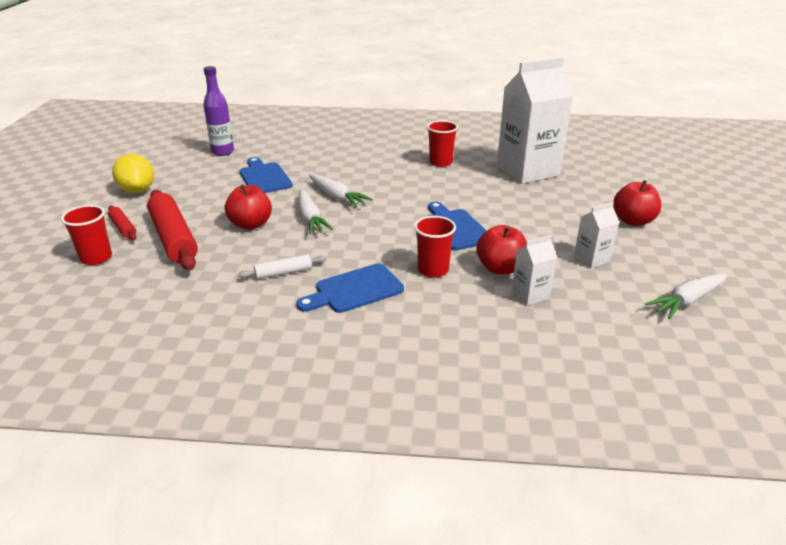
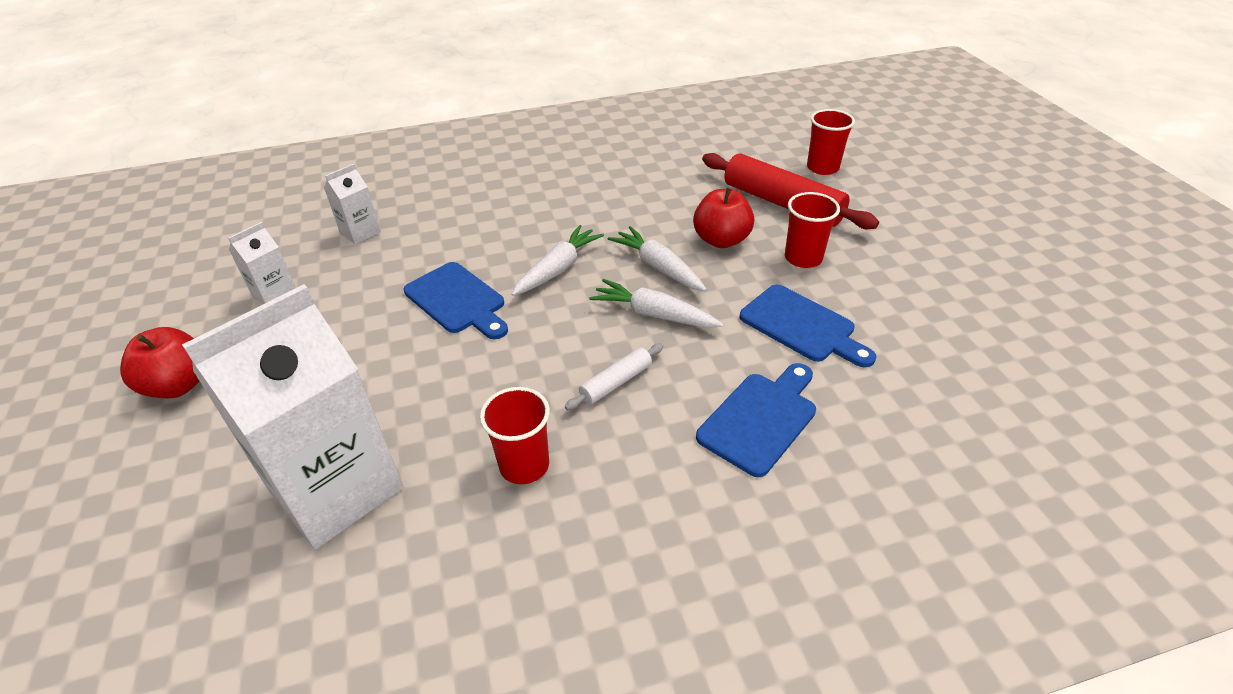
camera: 160 degrees right, 10 degrees up
red rolling pin [108,206,136,240] -> none
yellow lemon [112,154,154,194] -> none
purple bottle [203,66,234,156] -> none
white rolling pin [238,254,326,279] -> white rolling pin moved to [565,343,663,410]
blue cutting board [296,263,404,313] -> blue cutting board moved to [696,363,816,477]
red cup [414,216,456,278] -> red cup moved to [785,192,840,268]
red apple [477,225,527,275] -> none
white carrot [645,274,727,319] -> white carrot moved to [511,225,604,296]

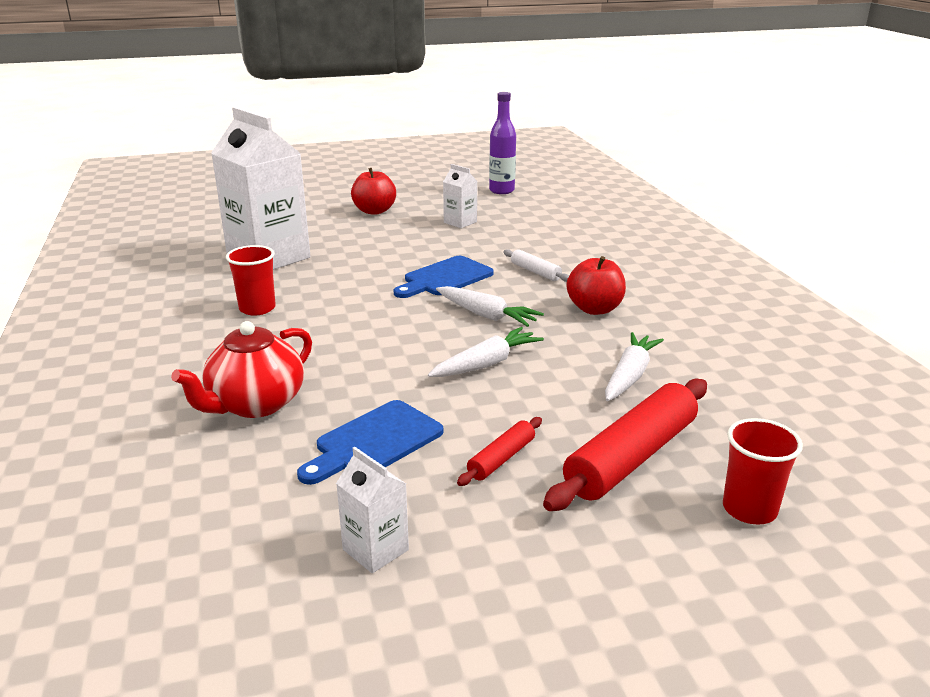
camera: 90 degrees right, 15 degrees down
white carton [324,164,381,245] -> white carton moved to [336,447,409,573]
white rolling pin [565,343,663,410] -> white rolling pin moved to [503,249,569,282]
white carrot [589,279,724,328] -> white carrot moved to [605,332,664,401]
red apple [693,188,754,248] -> red apple moved to [566,256,626,315]
blue cutting board [696,363,816,477] -> red teapot [171,321,312,418]
red cup [785,192,840,268] -> red rolling pin [457,417,542,486]
none -> purple bottle [489,92,516,194]

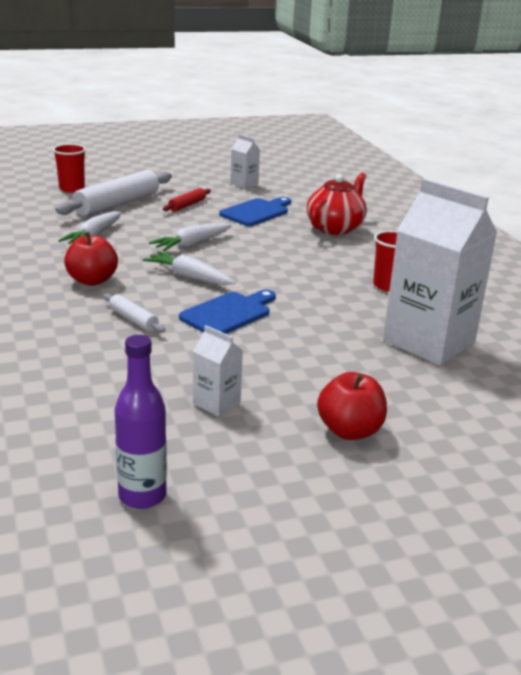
camera: 175 degrees right, 0 degrees up
red rolling pin [543,378,707,511] -> white rolling pin [55,170,172,216]

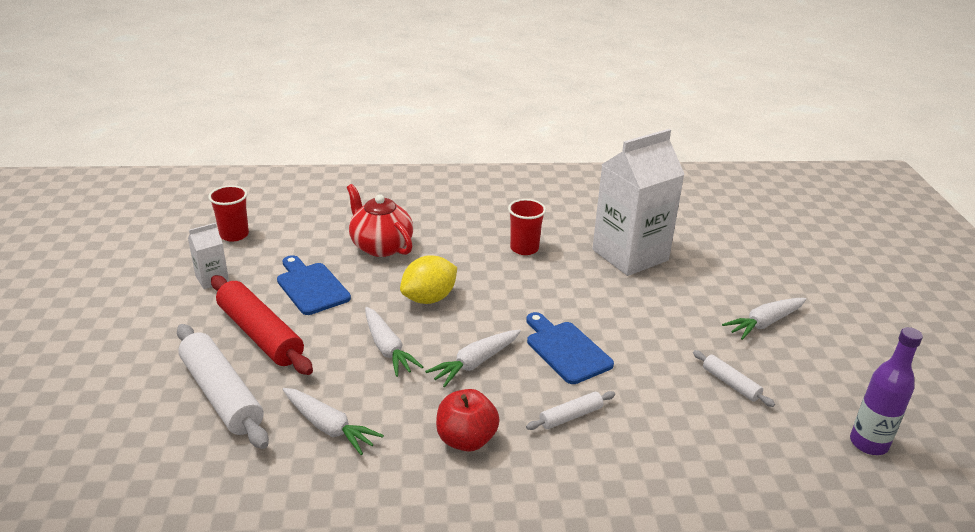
camera: 75 degrees left, 5 degrees up
red cup [53,144,86,192] -> red cup moved to [208,185,249,242]
red rolling pin [163,188,211,211] -> red rolling pin [211,275,313,375], size x2.04
white carton [193,325,243,417] -> white rolling pin [693,350,775,407]
red apple [317,372,387,440] -> white carrot [722,298,807,340]
none -> yellow lemon [400,255,457,304]

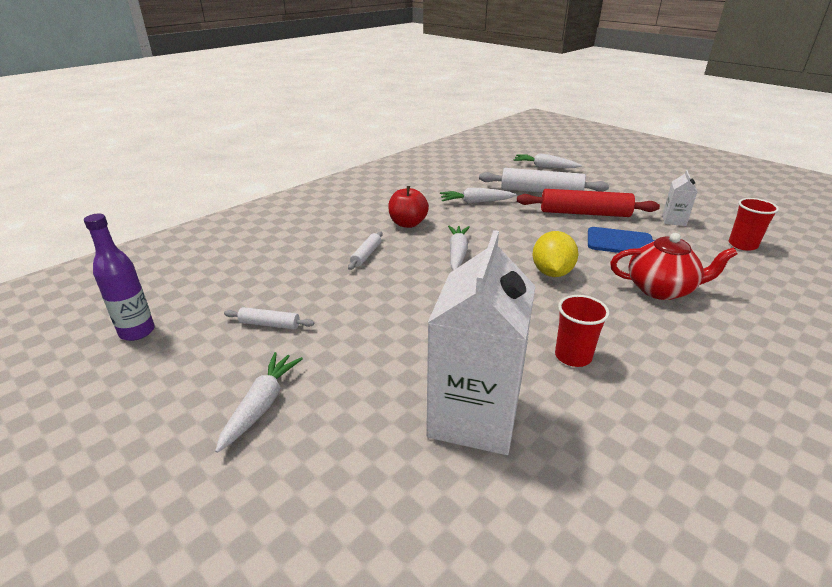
camera: 140 degrees right, 0 degrees up
white carrot [365,307,423,377] -> white carrot moved to [514,153,582,168]
blue cutting board [526,312,614,384] -> none

